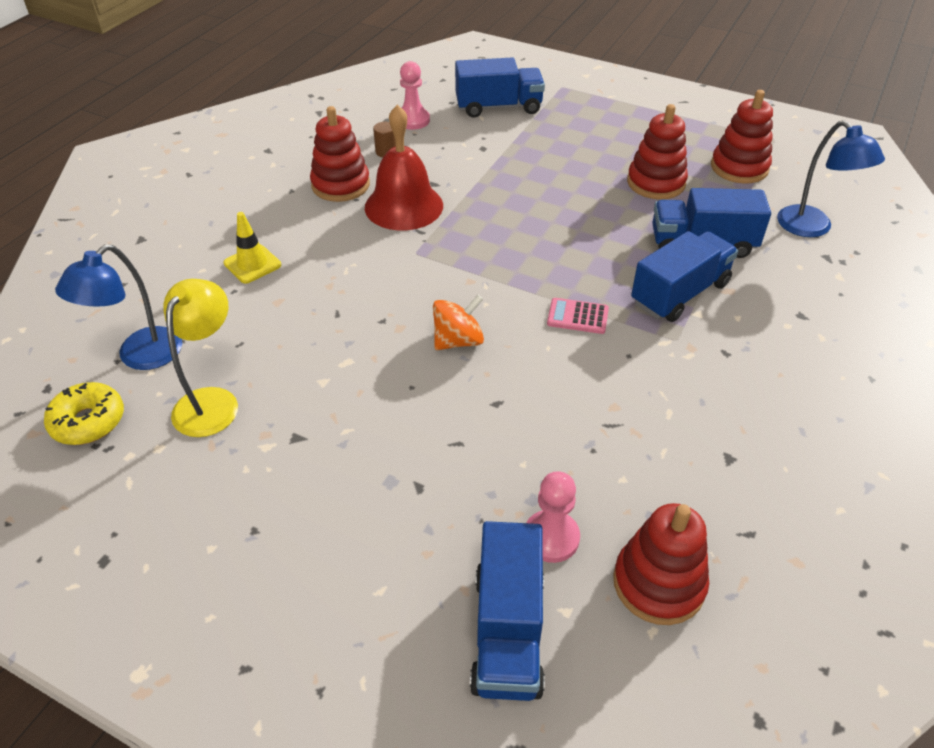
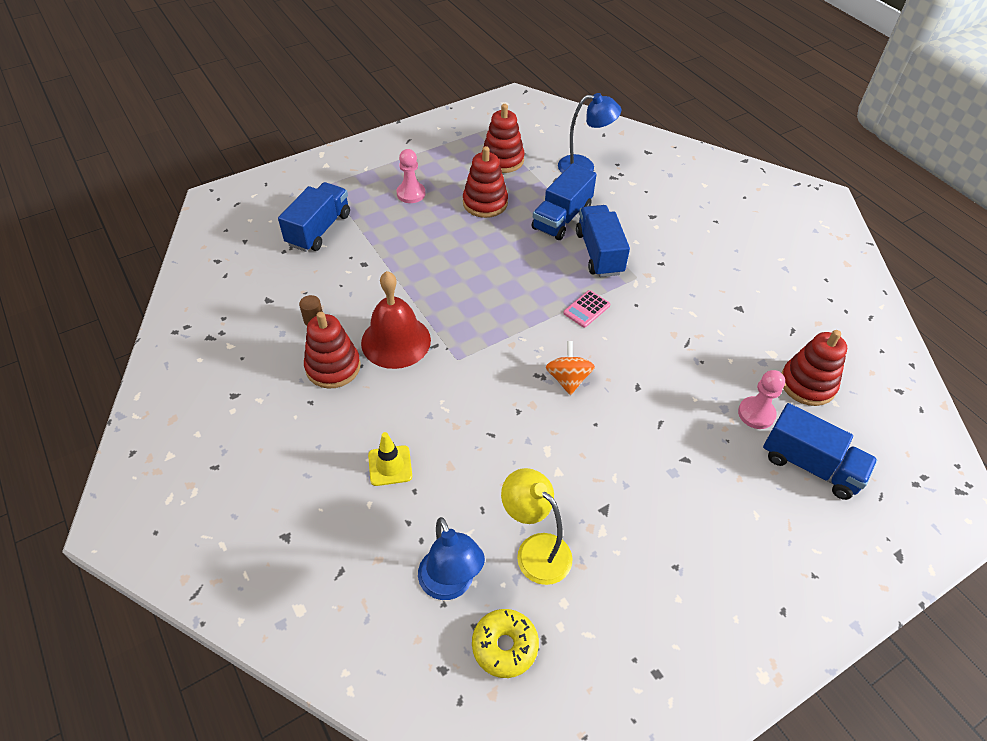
camera: 60 degrees left, 5 degrees up
pink pawn [400,61,430,130] -> pink pawn moved to [396,149,425,203]

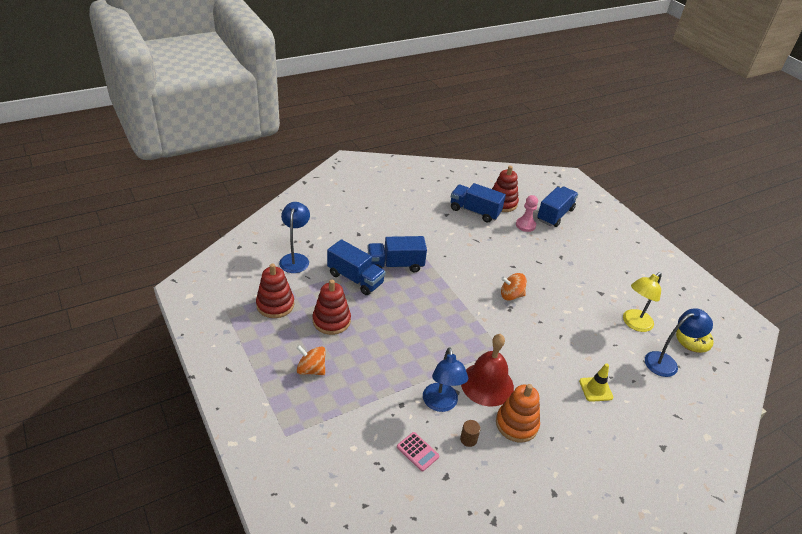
camera: 90 degrees left, 10 degrees down
blue truck [278,182,350,252] -> blue truck moved to [451,183,506,223]
red stacking toy [304,312,360,389] -> orange stacking toy [496,384,540,442]
pink pawn [396,149,425,203] -> orange spinning top [297,345,326,375]
pink calculator [563,290,610,328] -> pink calculator moved to [397,432,439,471]
none -> blue lamp [423,347,468,412]

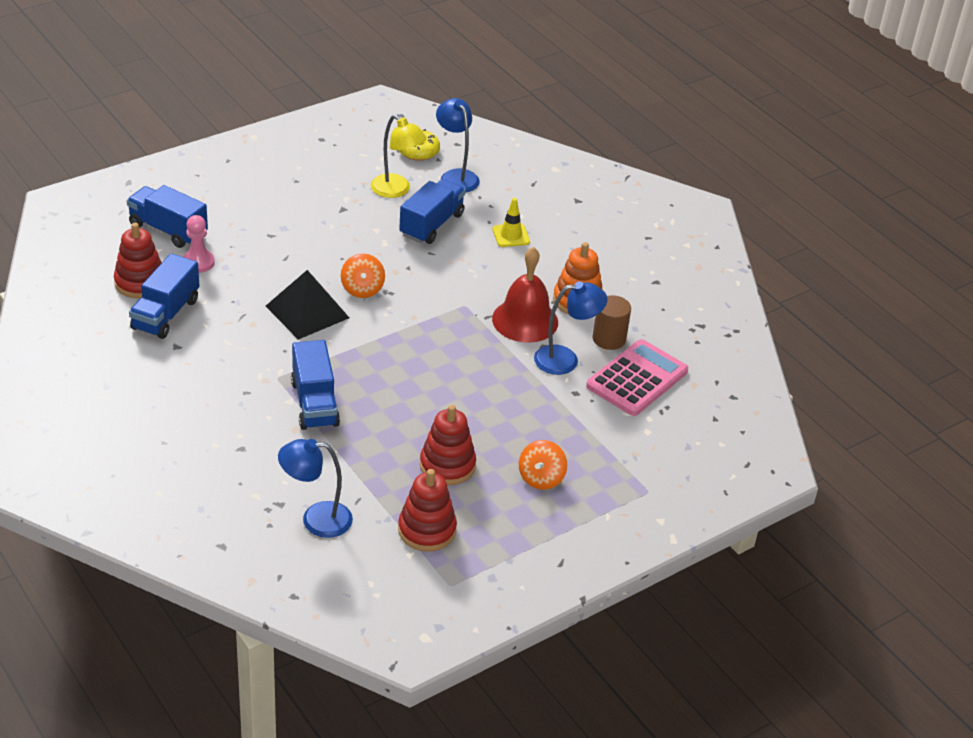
camera: 95 degrees left, 0 degrees up
blue truck [327,239,386,295] -> blue truck moved to [399,179,465,244]
pink calculator [397,432,439,471] -> pink calculator [586,339,688,416], size x2.14
brown cylinder [460,420,481,447] -> brown cylinder [593,295,631,350], size x1.70
none -> black pyramid [266,270,349,340]

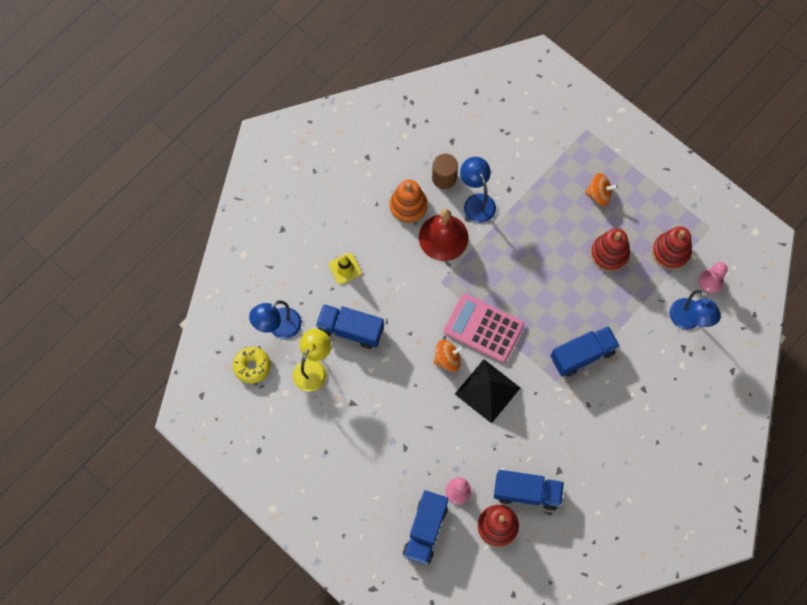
camera: 100 degrees left, 30 degrees up
pink calculator [586,339,688,416] -> pink calculator moved to [444,294,524,363]
none -> pink pawn [699,262,728,293]

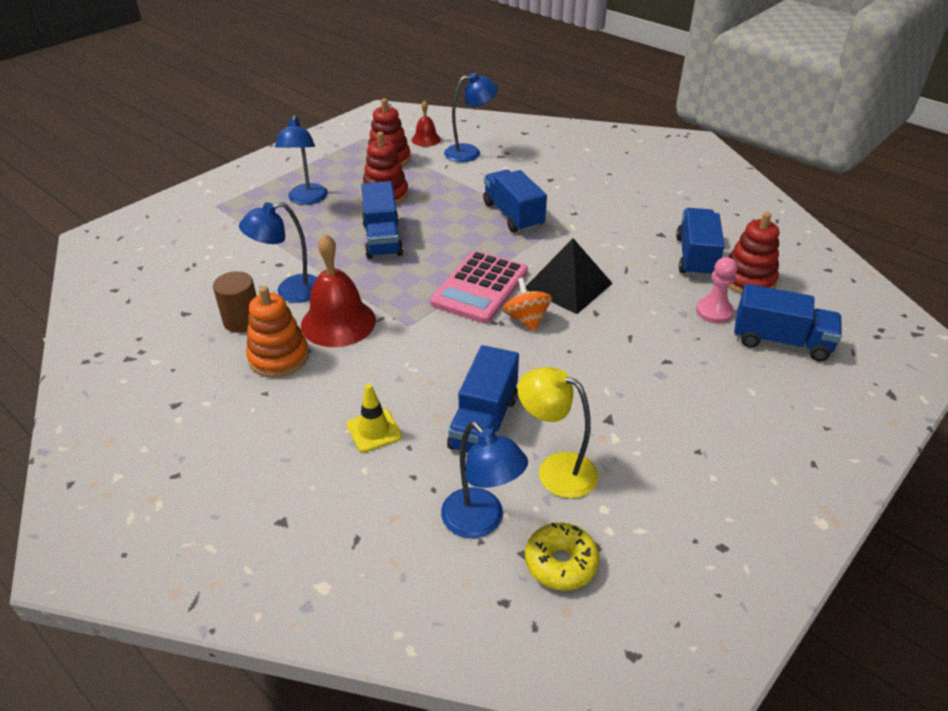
camera: 90 degrees left, 30 degrees down
orange spinning top [585,173,618,206] -> blue lamp [275,115,328,205]
pink pawn [699,262,728,293] -> red bell [411,100,441,147]
none -> blue truck [361,181,403,259]

